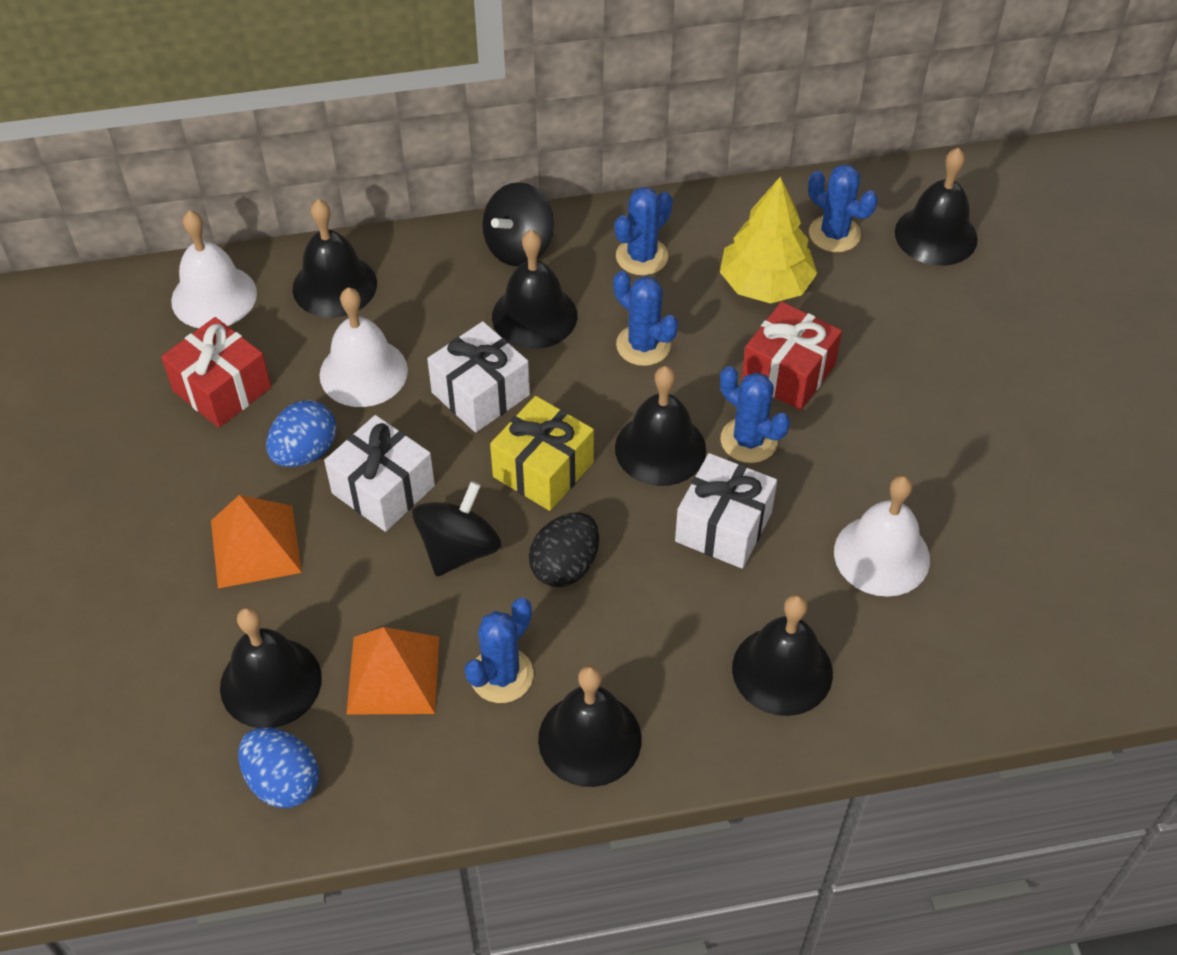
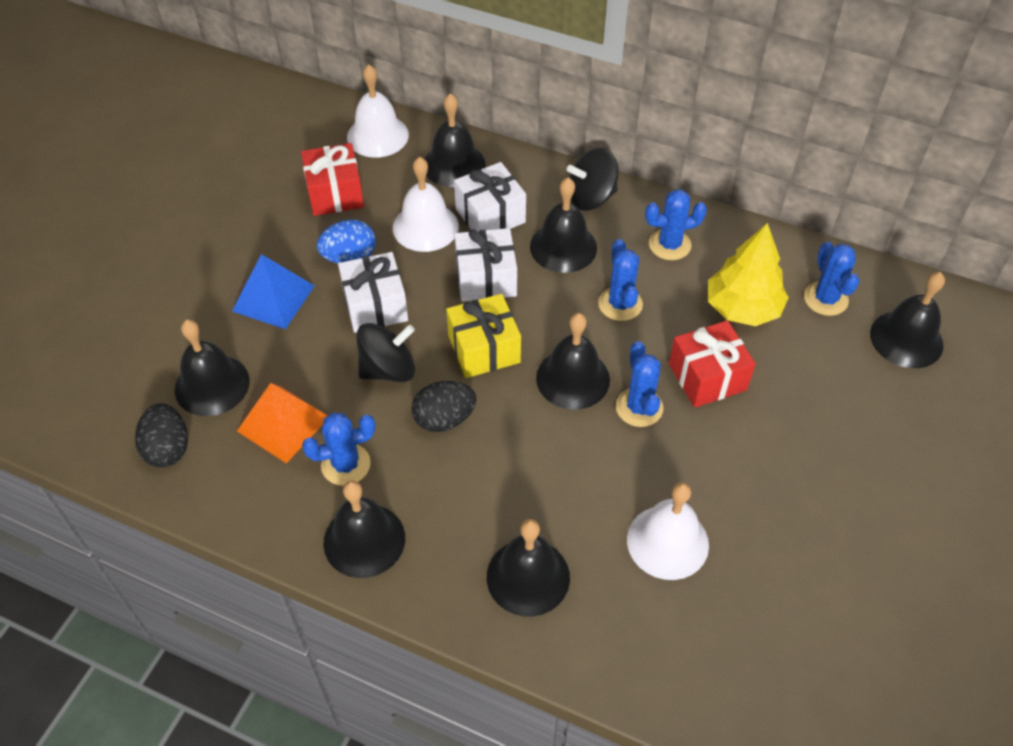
camera: 35 degrees right, 0 degrees up
orange pyramid [211,495,302,588] -> blue pyramid [232,254,314,329]
blue egg [238,728,319,808] -> black egg [135,403,188,467]
white gift [675,453,777,569] -> white gift moved to [454,162,526,231]

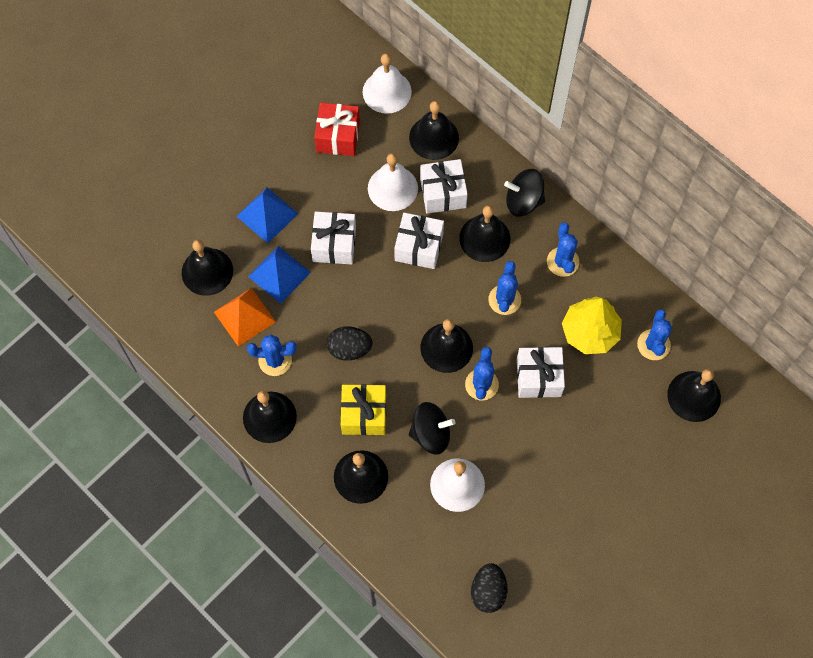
camera: 20 degrees right, 15 degrees up
black egg [135,403,188,467] -> black egg moved to [471,563,508,613]
blue egg [317,220,376,263] -> none
black spinning top [356,323,415,382] -> black spinning top moved to [409,402,455,455]
yellow gift [446,294,521,378] -> yellow gift moved to [341,384,386,435]
blue cactus [645,189,707,260] -> blue cactus turned 75 degrees clockwise [547,222,579,277]
red gift [669,320,756,408] -> white gift [517,347,565,398]
none -> blue pyramid [248,246,311,304]

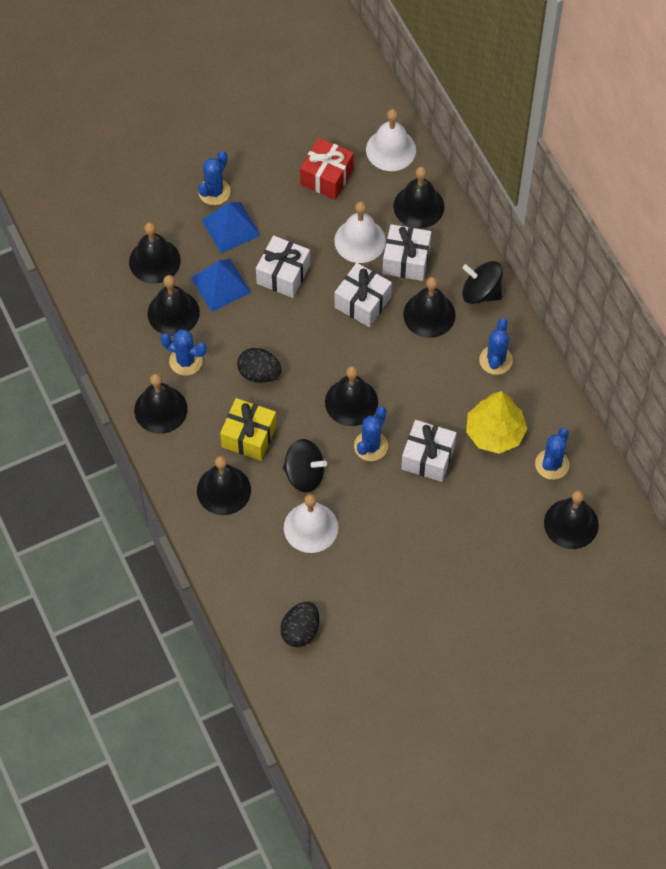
camera: 20 degrees right, 5 degrees down
orange pyramid [214,288,276,346] -> black bell [147,275,200,336]
blue cactus [488,261,521,315] -> blue cactus moved to [198,151,231,205]

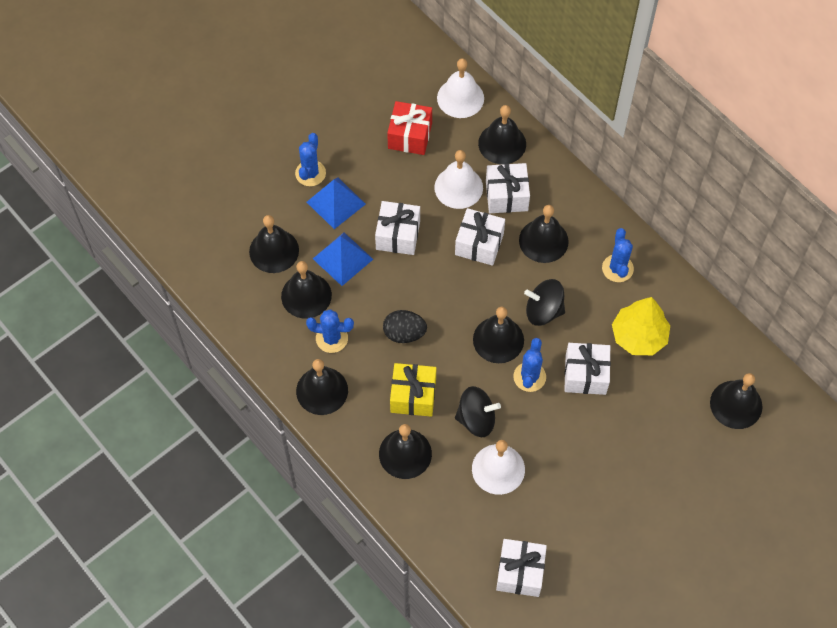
camera: 15 degrees left, 0 degrees up
black egg [280,602,319,647] -> white gift [496,539,547,597]
black spinning top [462,261,503,304] -> black spinning top moved to [524,279,565,326]
blue cactus [535,428,569,480] -> none

